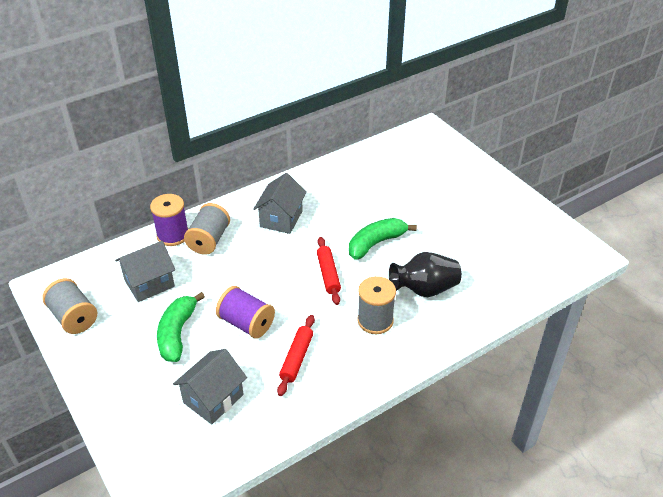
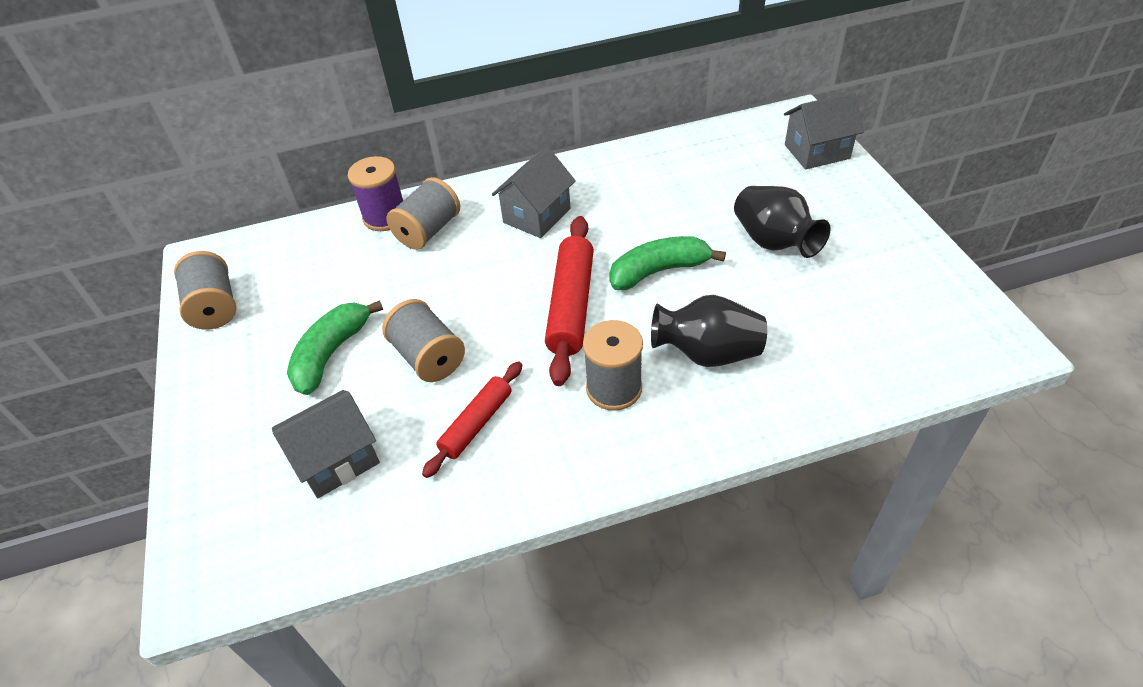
camera: 20 degrees right, 5 degrees up
grey house [115,241,175,302] -> grey house moved to [784,92,864,169]
purple spool [216,286,275,339] -> grey spool [382,299,465,382]
red rolling pin [317,237,341,305] -> red rolling pin [545,216,594,386], size x1.61
none -> black vase [734,186,831,258]

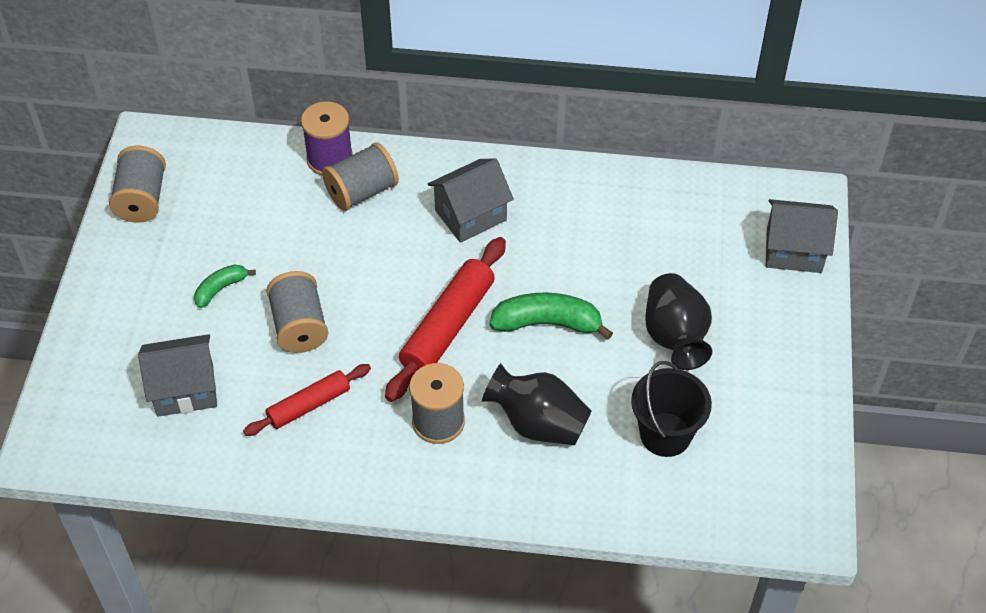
camera: 20 degrees right, 5 degrees up
green banana [287,300,383,395] -> green banana [194,265,256,308], size x0.58
none -> black bucket [631,361,712,457]

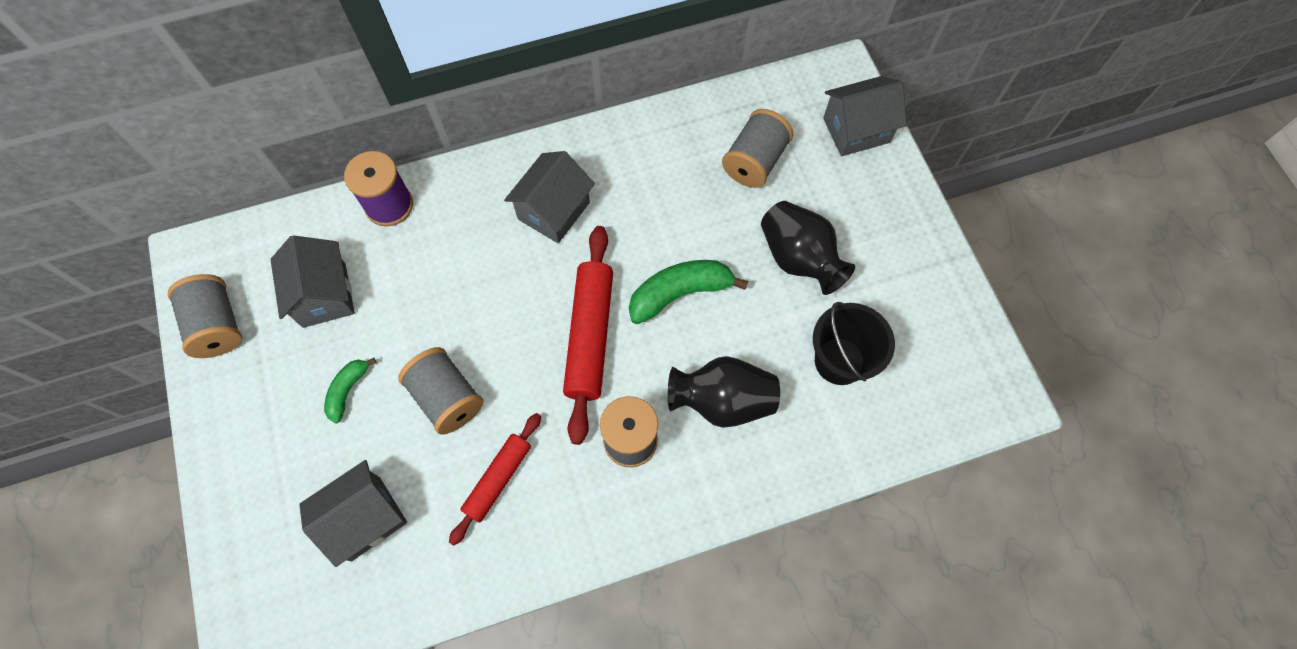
camera: 25 degrees left, 15 degrees up
grey spool [322,142,399,211] -> grey spool moved to [722,109,793,188]
none -> grey house [270,235,355,328]

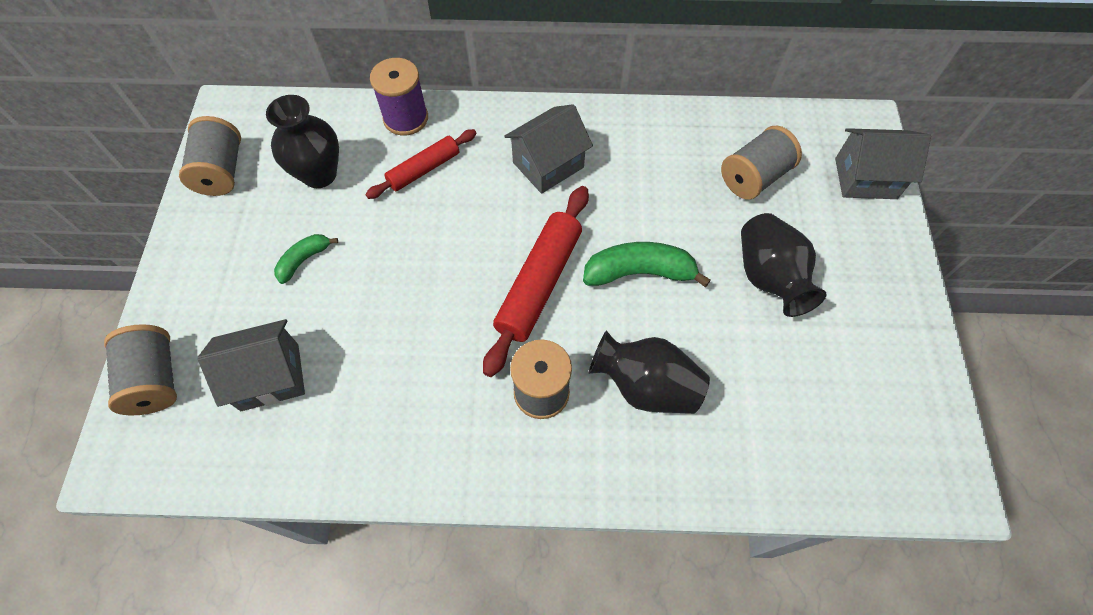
camera: 20 degrees right, 5 degrees down
grey house [270,235,355,328] -> black vase [266,95,339,188]
grey spool [398,347,484,435] -> grey spool moved to [104,324,177,415]
red rolling pin [449,413,541,546] -> red rolling pin moved to [365,129,477,199]
black bucket [813,302,895,385] -> none

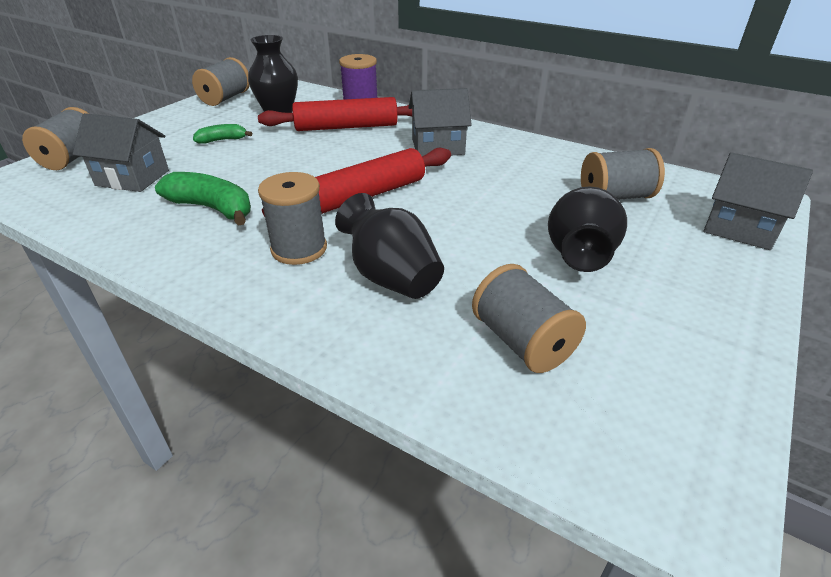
camera: 30 degrees right, 25 degrees down
red rolling pin [365,129,477,199] -> red rolling pin [258,97,412,131], size x1.61
green banana [583,242,711,288] -> green banana moved to [155,172,251,226]
none -> grey spool [472,264,586,373]

